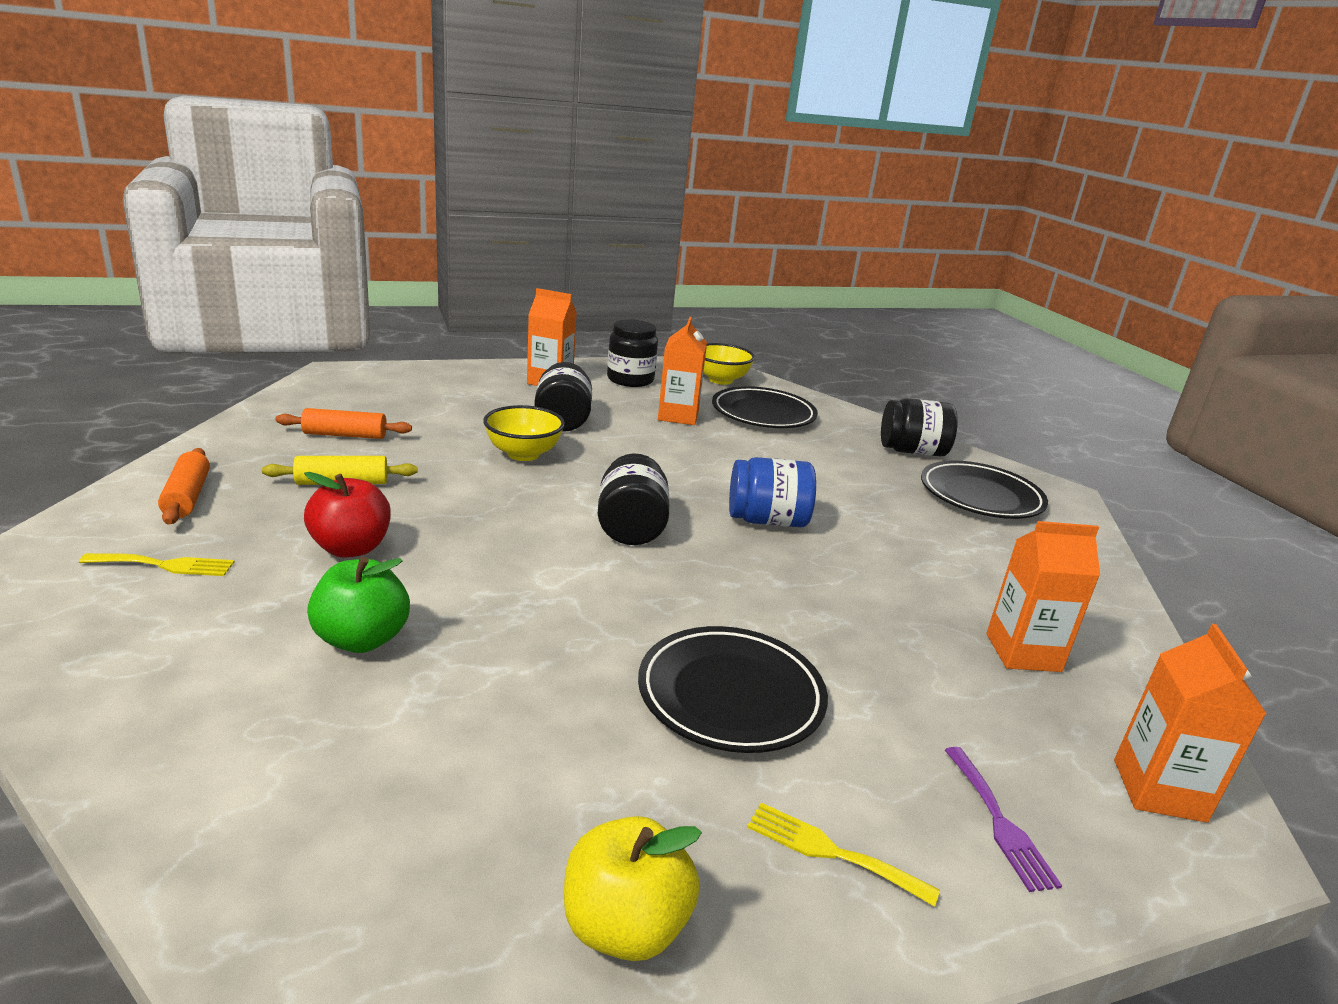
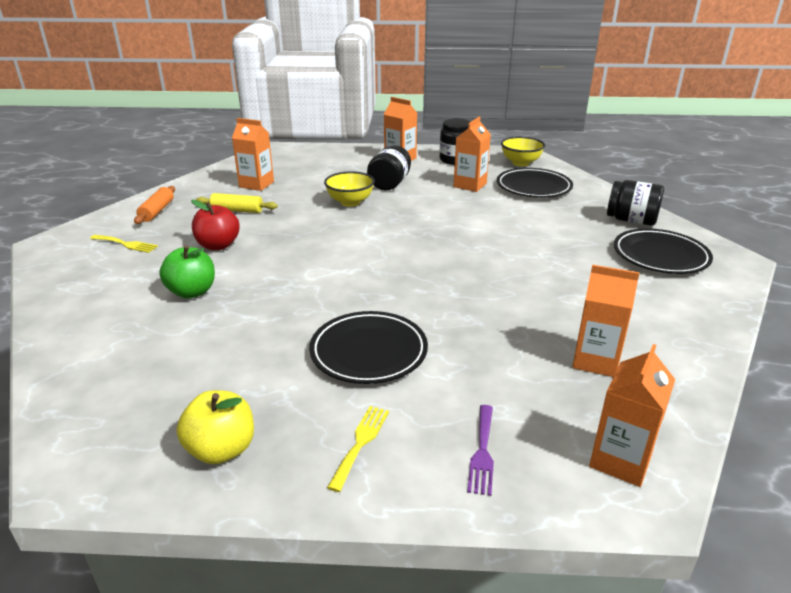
camera: 25 degrees right, 5 degrees up
orange rolling pin [275,408,412,439] -> orange carton [232,118,274,191]
black jar [598,453,670,545] -> none
blue jar [729,457,816,527] -> none
yellow fork [747,803,940,907] -> yellow fork turned 60 degrees clockwise [327,406,389,492]

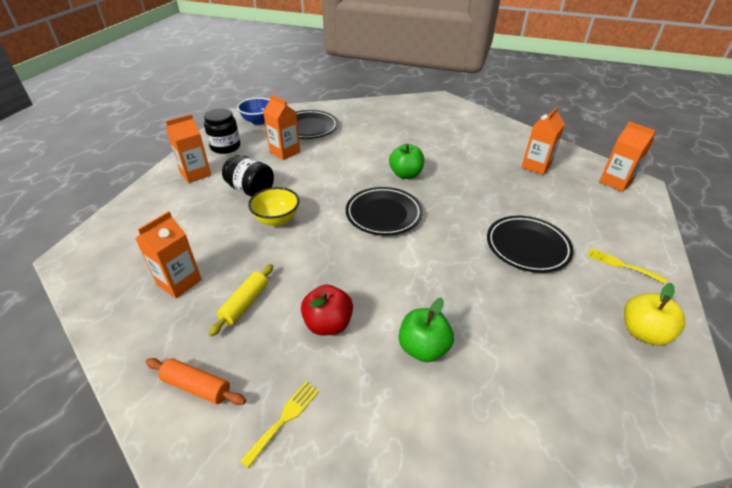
camera: 75 degrees left, 10 degrees up
purple fork [467,405,494,496] -> none
yellow bowl [501,137,545,166] -> blue bowl [237,97,270,125]
black jar [607,180,664,226] -> none
black plate [614,228,713,274] -> black plate moved to [346,187,423,236]
none -> green apple [389,144,424,179]

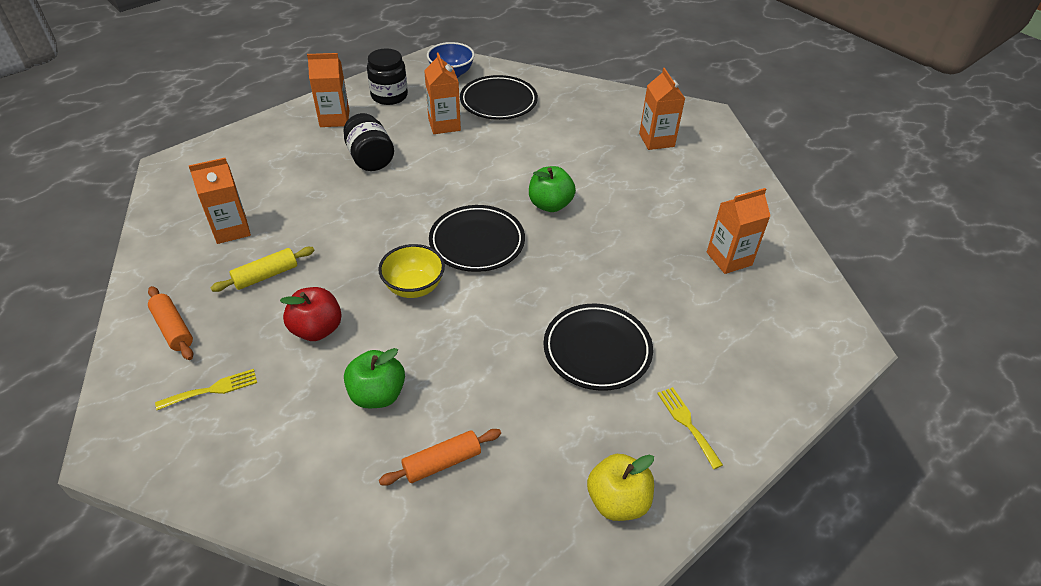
camera: 30 degrees right, 5 degrees up
yellow bowl [248,187,299,226] -> yellow bowl moved to [378,244,445,298]
orange carton [599,122,656,192] -> orange carton moved to [639,68,685,150]
none -> orange rolling pin [379,429,501,486]

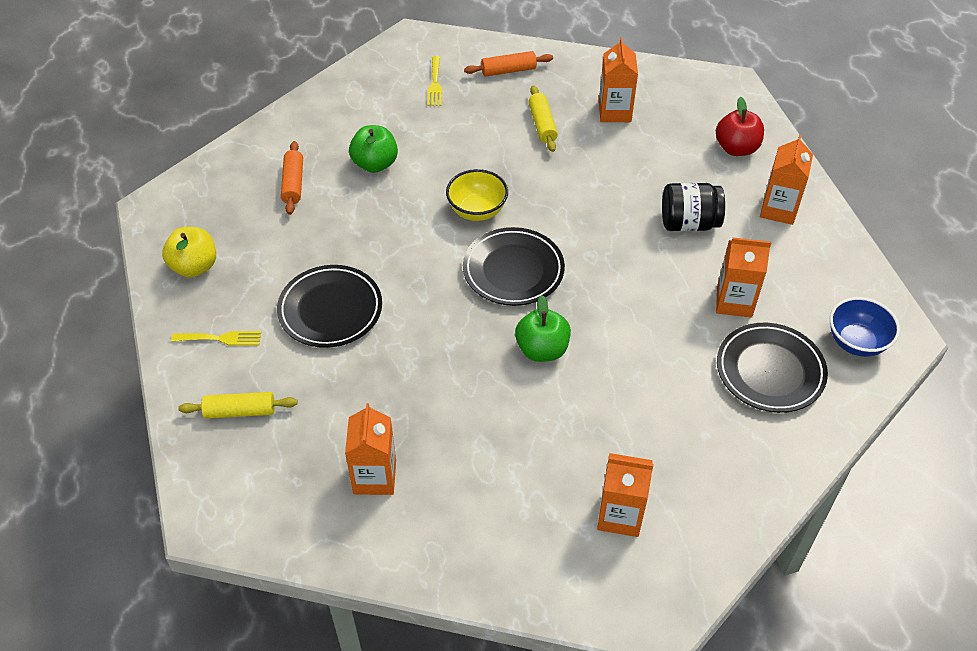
camera: 115 degrees right, 5 degrees up
red apple [280,287,342,341] -> red apple moved to [716,97,764,156]
black jar [367,49,408,105] -> none
none -> yellow rolling pin [178,392,298,419]

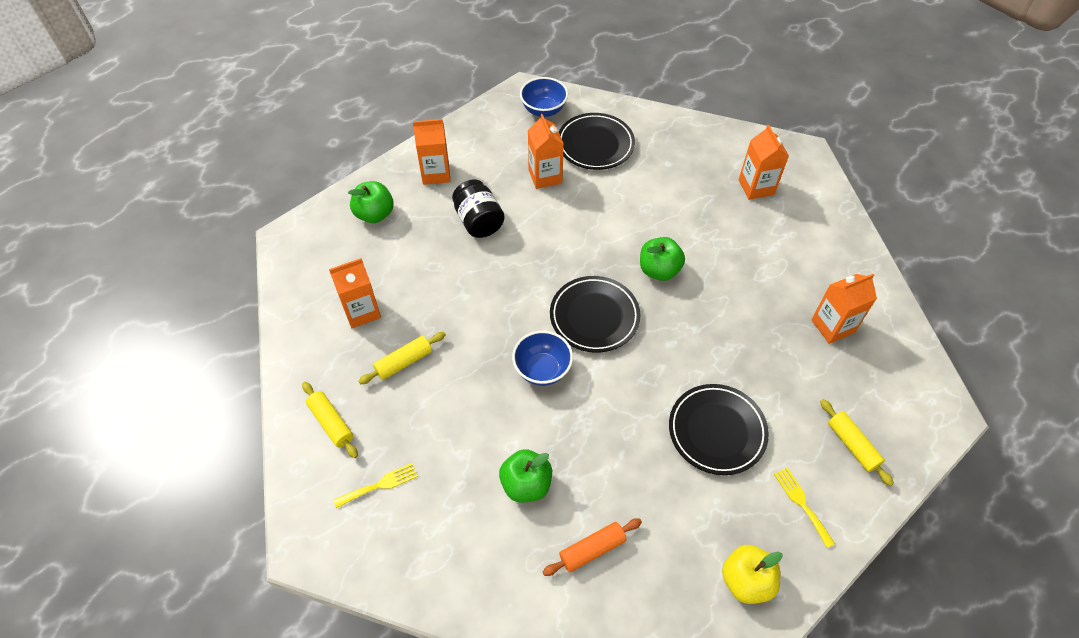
camera: 115 degrees left, 5 degrees up
yellow bowl [446,169,508,221] -> blue bowl [512,331,573,386]
orange rolling pin [464,51,553,77] -> yellow rolling pin [302,382,358,458]
red apple [716,97,764,156] -> green apple [348,181,394,223]

